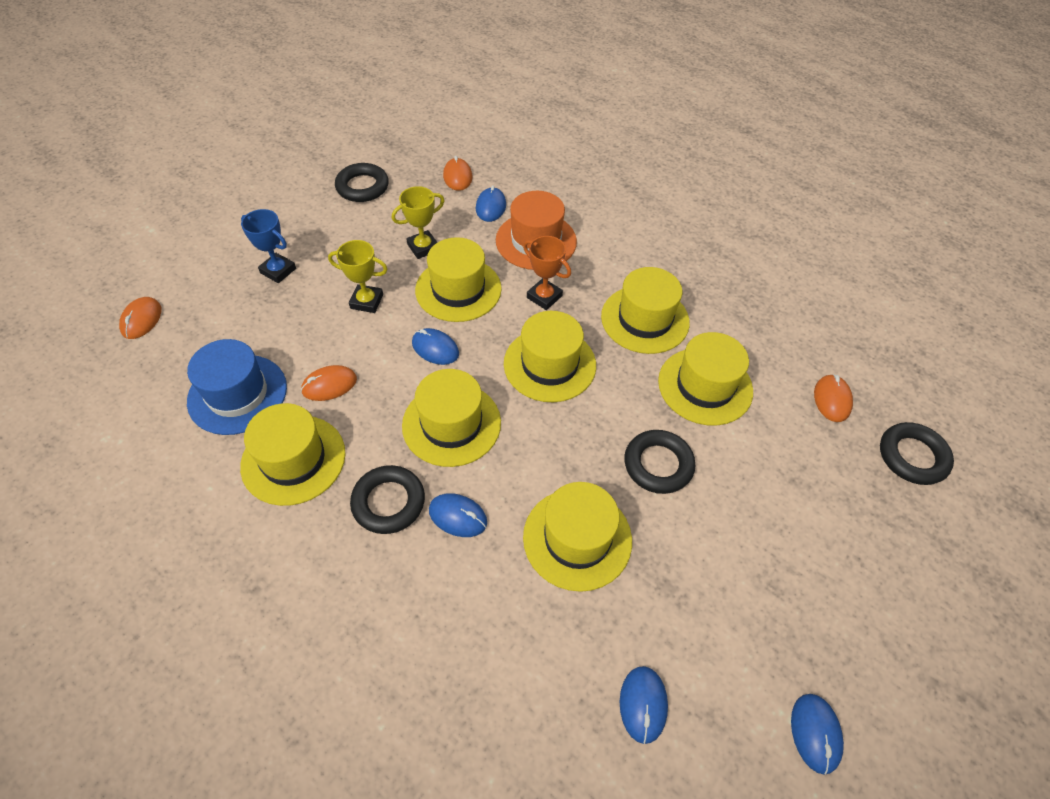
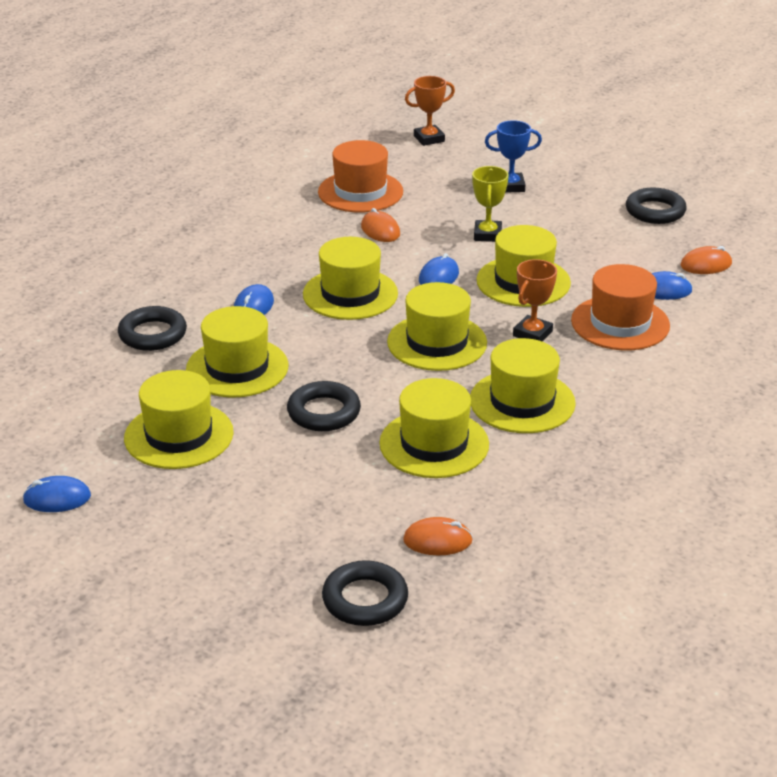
camera: 85 degrees right, 20 degrees down
orange mouse [119,297,161,339] -> orange trophy [405,76,455,146]
blue hat [187,339,287,435] -> orange hat [318,140,403,213]
yellow hat [240,403,345,506] -> yellow hat moved to [124,370,234,469]
blue trophy [241,209,296,283] -> blue trophy turned 60 degrees clockwise [485,120,542,193]
black ring [350,465,425,534] -> black ring moved to [118,306,187,351]
yellow trophy [392,186,445,259] -> none
blue mouse [620,666,668,744] -> none

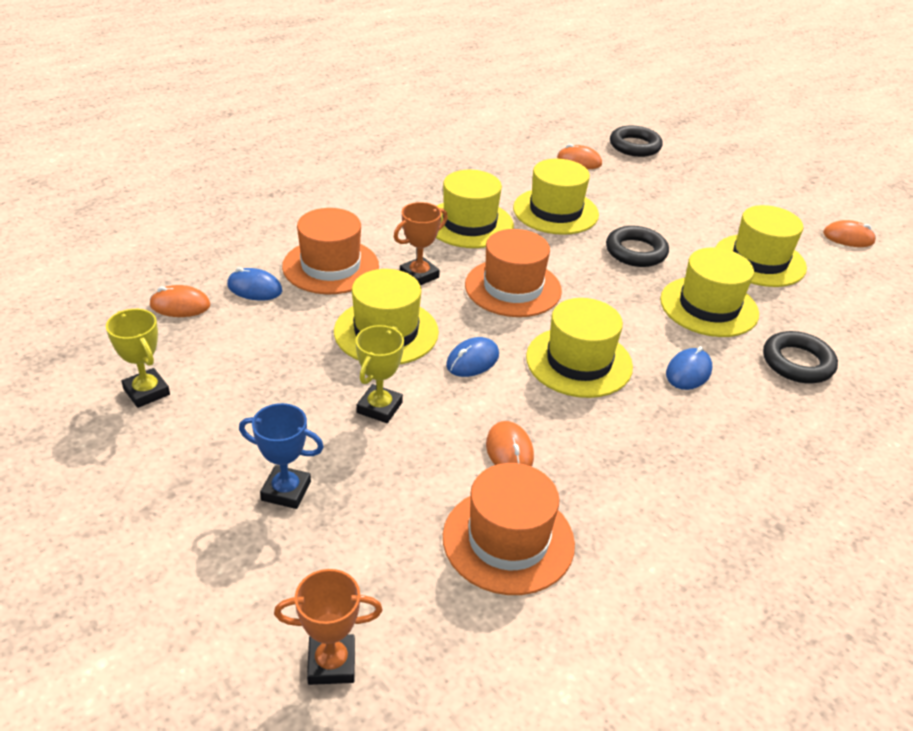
camera: 165 degrees left, 5 degrees up
blue mouse [23,476,91,512] -> orange mouse [823,220,876,247]
yellow hat [387,282,487,371] -> orange hat [465,229,562,317]
black ring [626,188,687,224] -> yellow trophy [106,309,170,408]

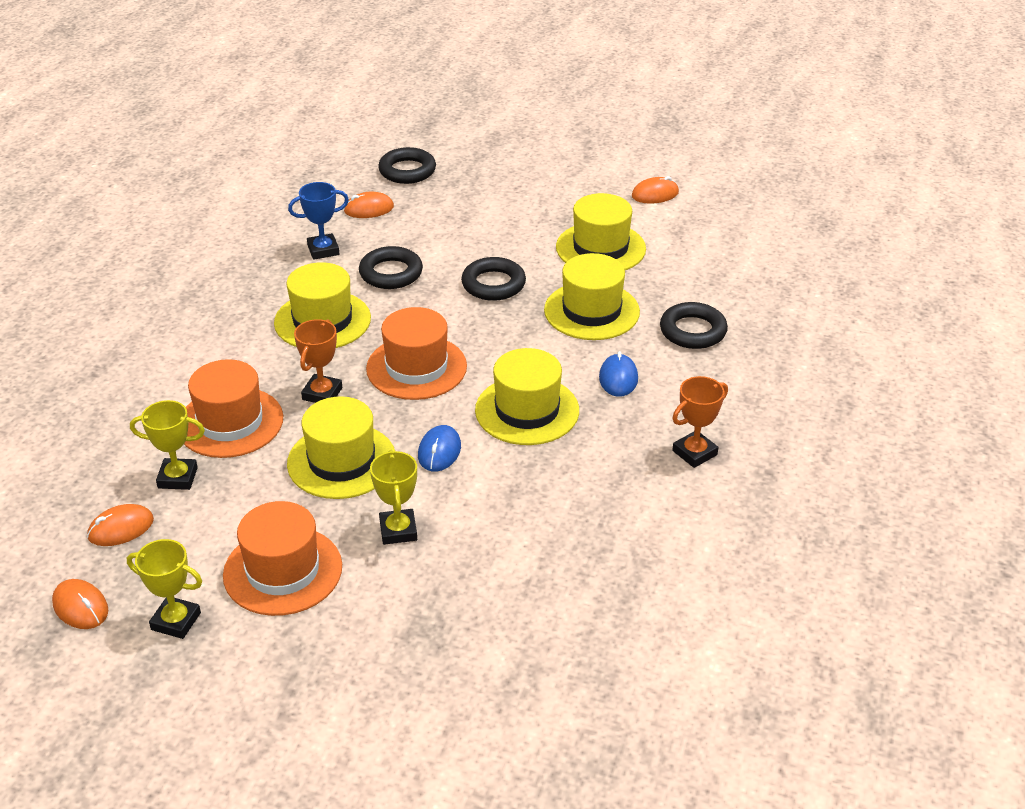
camera: 30 degrees left, 0 degrees up
blue mouse [227,267,282,301] -> yellow trophy [130,400,205,490]
blue trophy [239,403,324,509] -> blue trophy moved to [288,182,349,260]
orange trophy [274,569,383,685] -> orange trophy moved to [672,376,728,468]
orange hat [443,463,575,595] -> orange hat moved to [223,501,342,616]
orange mouse [486,421,534,466] -> orange mouse moved to [52,579,108,629]
yellow hat [513,159,599,235] -> black ring [359,246,423,289]

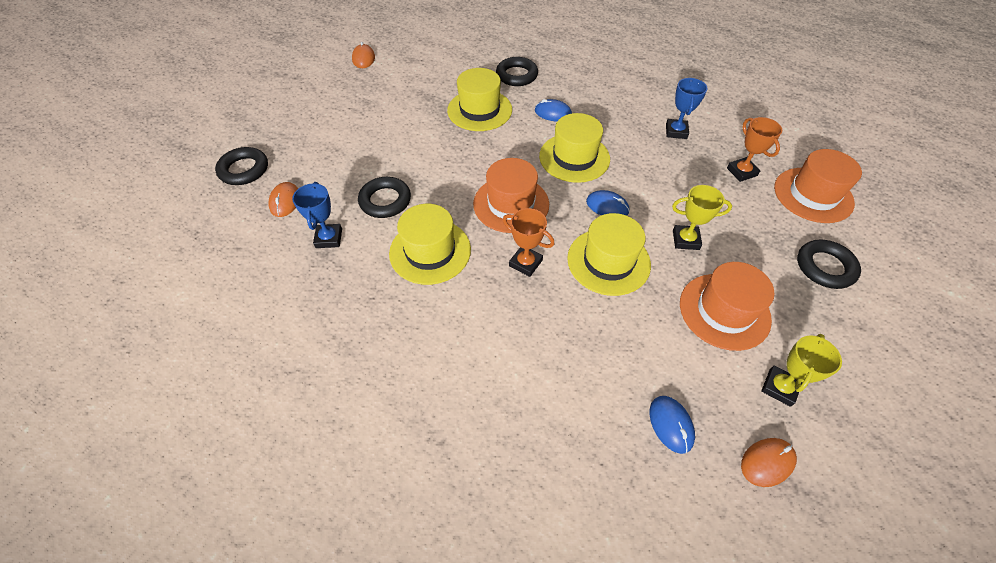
camera: 75 degrees left, 15 degrees up
orange mouse [87,504,154,546] -> blue mouse [649,396,695,454]
yellow trophy [130,400,205,490] -> none
orange hat [184,359,283,458] -> orange hat moved to [774,149,862,223]
black ring [461,257,526,301] -> black ring moved to [797,240,861,289]
yellow hat [556,193,646,270] -> none
orange trophy [672,376,728,468] -> orange trophy moved to [727,117,782,182]
none -> blue trophy [666,78,708,139]

